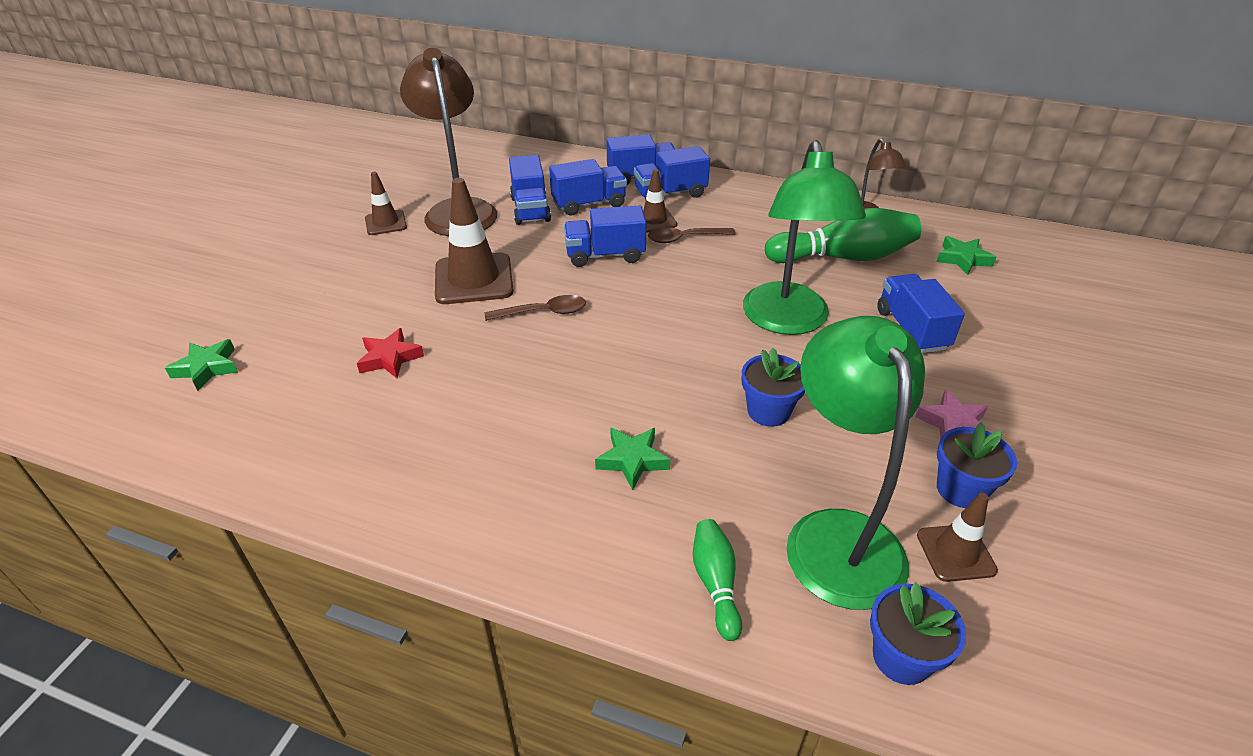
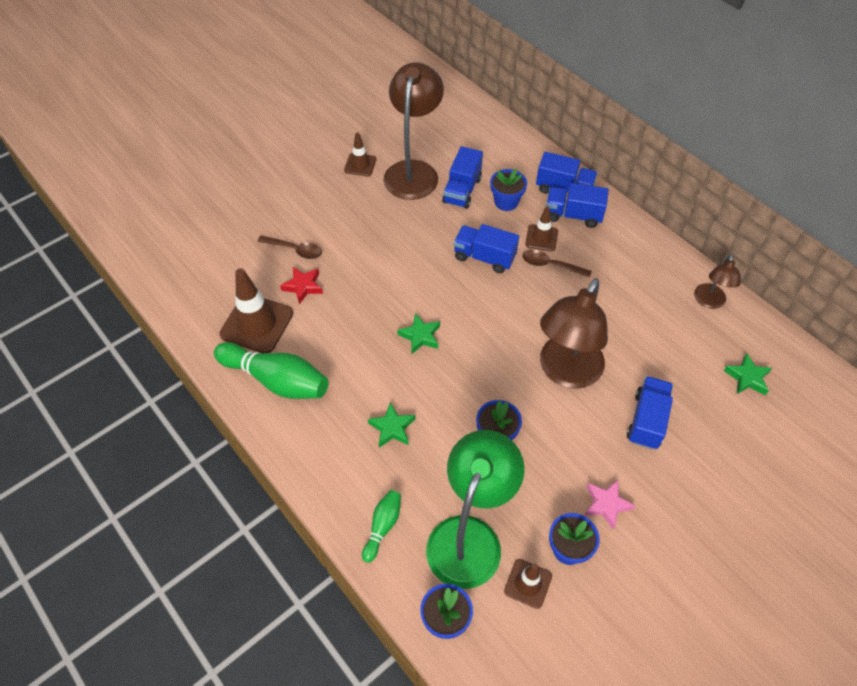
camera: 30 degrees right, 15 degrees up
green star [165,339,238,391] -> green star moved to [397,313,440,354]
brown traffic cone [435,178,514,304] -> brown traffic cone moved to [220,268,293,353]
brown spoon [485,295,586,321] -> brown spoon moved to [257,235,322,259]
blue truck [549,159,627,216] -> blue flower pot [490,168,527,211]
green lamp [743,140,866,335] -> brown lamp [540,278,608,389]
green bowling pin [764,208,921,263] -> green bowling pin moved to [214,342,328,399]

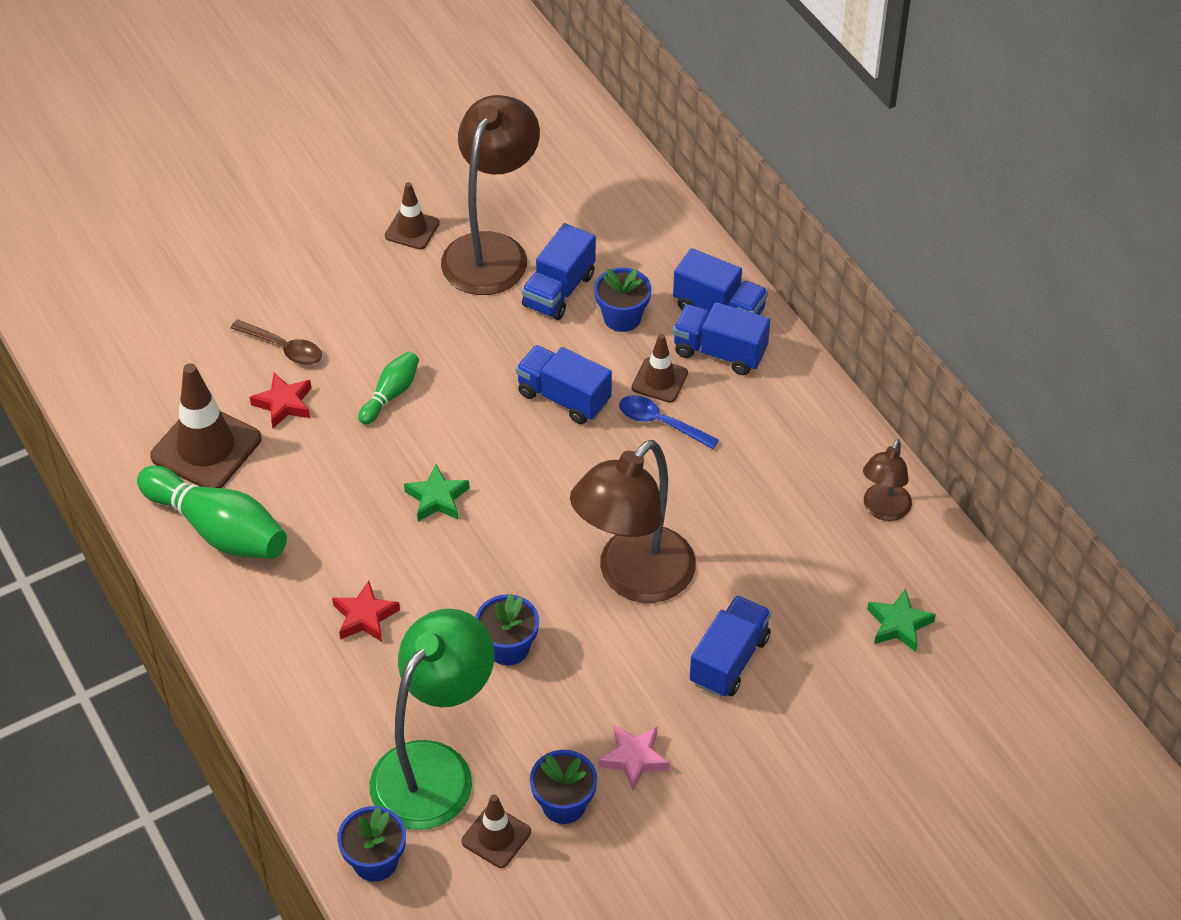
camera: 10 degrees right, 5 degrees down
green bowling pin [362,490,401,563] -> green bowling pin moved to [358,351,419,425]
green star [368,402,415,448] -> red star [332,581,400,642]
brown spoon [522,250,592,278] -> blue spoon [619,395,719,449]

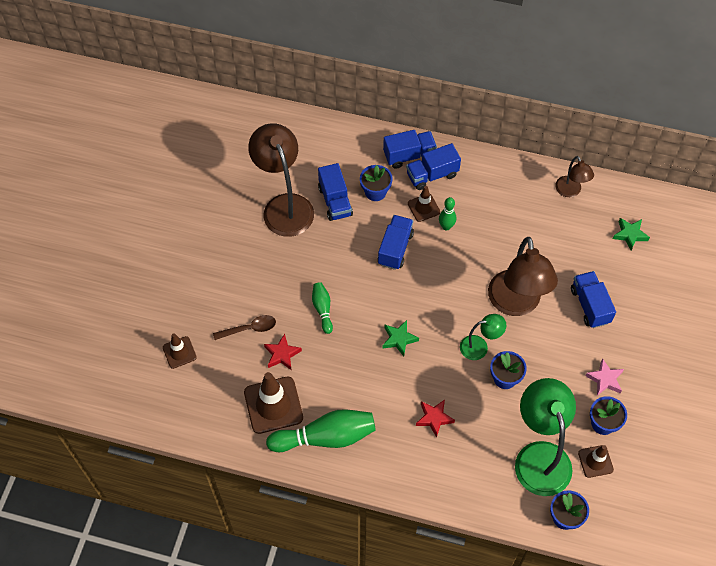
camera: 45 degrees left, 10 degrees up
brown traffic cone [385,182,440,250] -> brown traffic cone moved to [163,333,197,369]
blue truck [516,345,612,424] -> blue truck turned 120 degrees clockwise [378,215,414,270]
blue spoon [619,395,719,449] -> green bowling pin [439,197,456,230]
none -> green lamp [460,314,506,360]

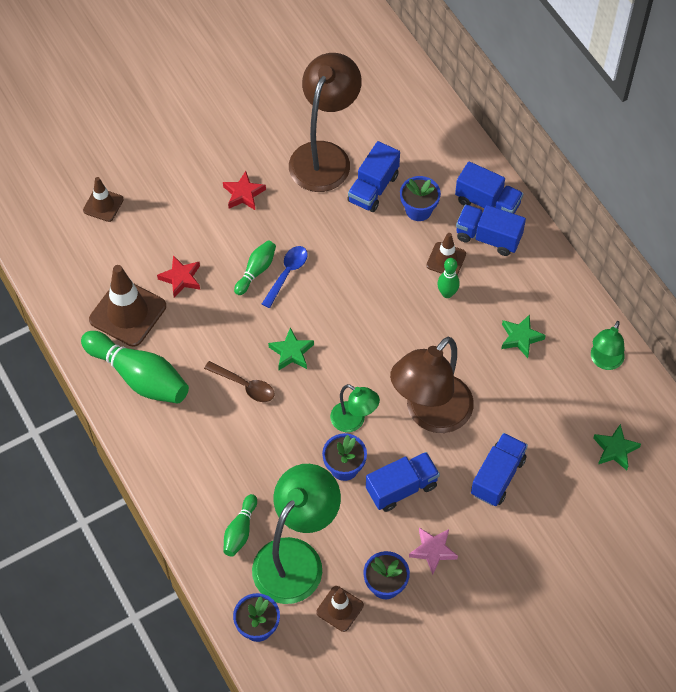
camera: 45 degrees right, 0 degrees up
brown spoon [213,315,276,340] -> brown spoon moved to [204,361,274,402]
blue truck [378,215,414,270] -> blue truck moved to [366,452,440,512]
red star [416,400,455,438] -> red star moved to [223,171,266,210]
brown lamp [555,156,594,197] -> green lamp [591,321,625,370]
none -> green bowling pin [223,494,257,557]
none -> blue spoon [262,246,308,308]
none -> green star [501,314,546,358]

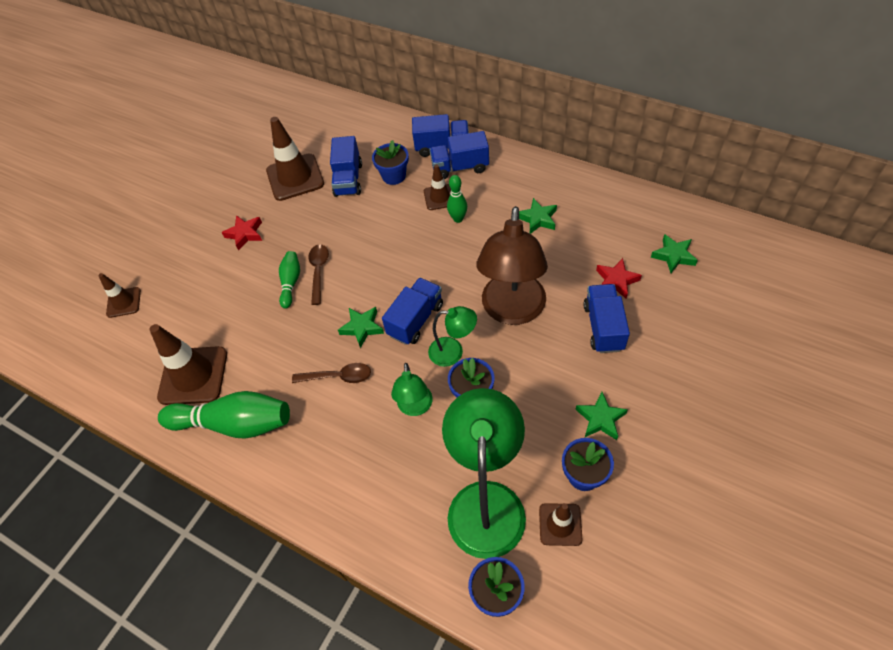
camera: 25 degrees left, 5 degrees down
red star [157,255,200,298] -> red star moved to [596,258,642,299]
green bowling pin [223,494,257,557] -> none
blue spoon [262,246,308,308] -> brown spoon [308,244,329,305]
brown lamp [289,53,362,192] -> brown traffic cone [266,117,324,201]
blue truck [366,452,440,512] -> blue truck moved to [382,278,443,345]
pink star [409,527,458,575] -> green star [575,392,628,440]
green lamp [591,321,625,370] -> green lamp moved to [391,363,433,416]

